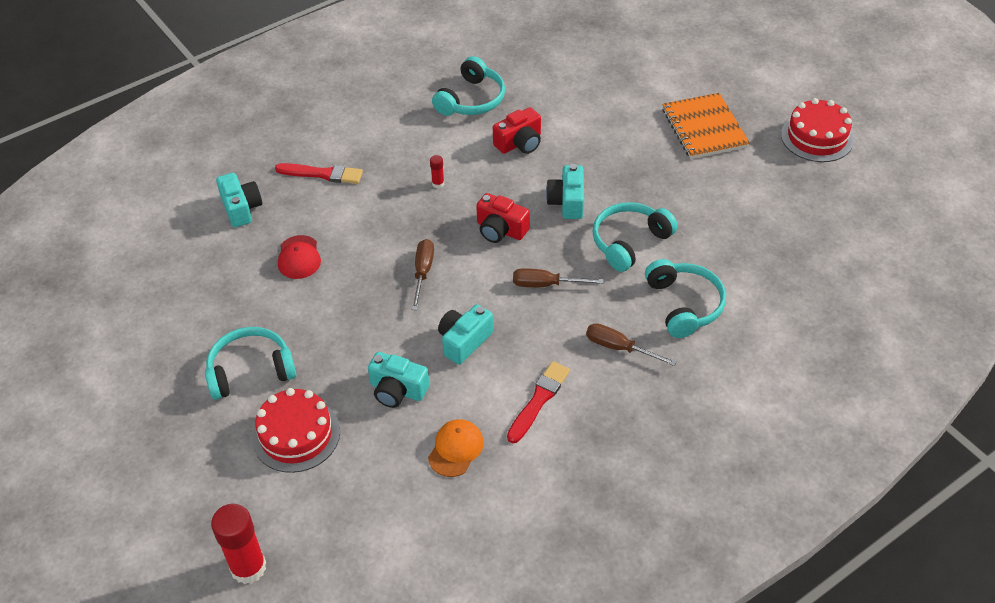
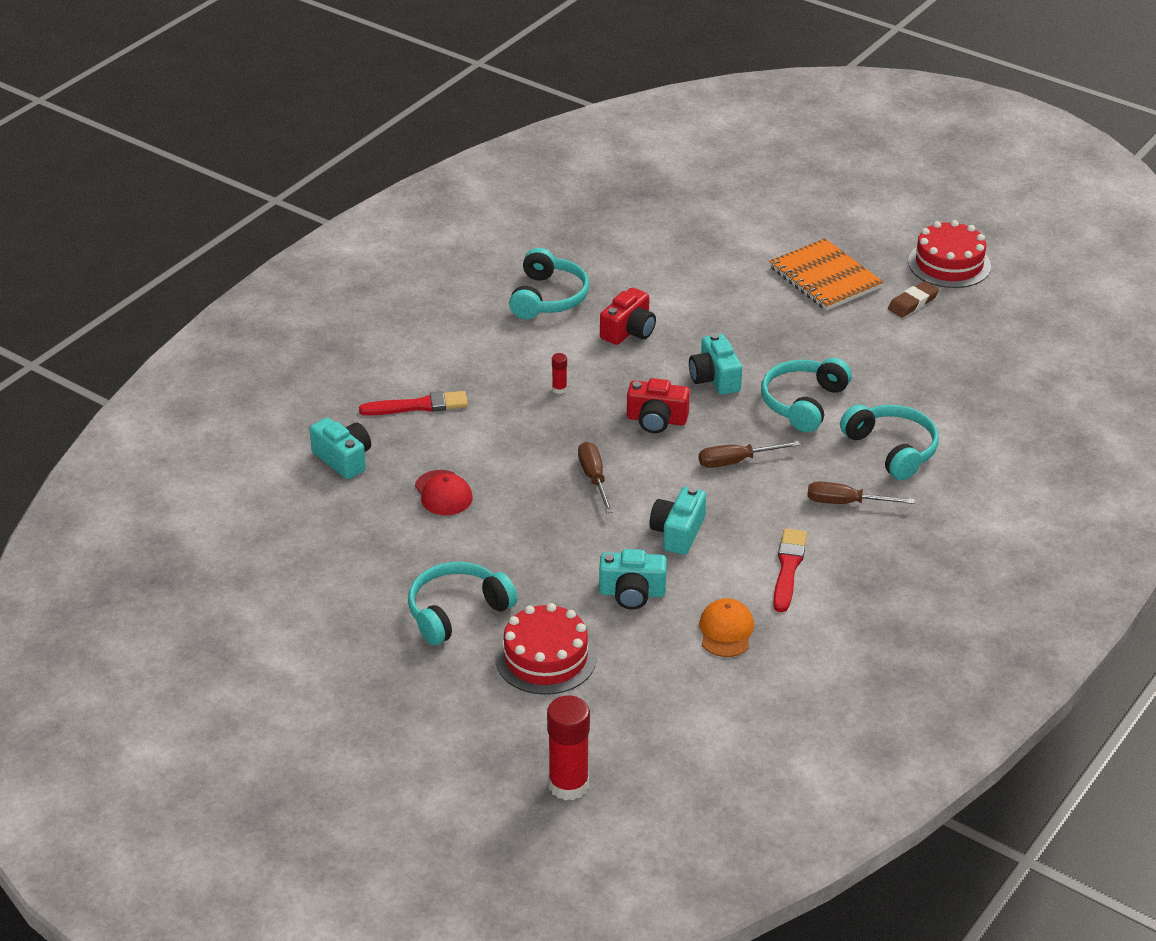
camera: 20 degrees left, 10 degrees down
none -> brown eraser [888,281,939,317]

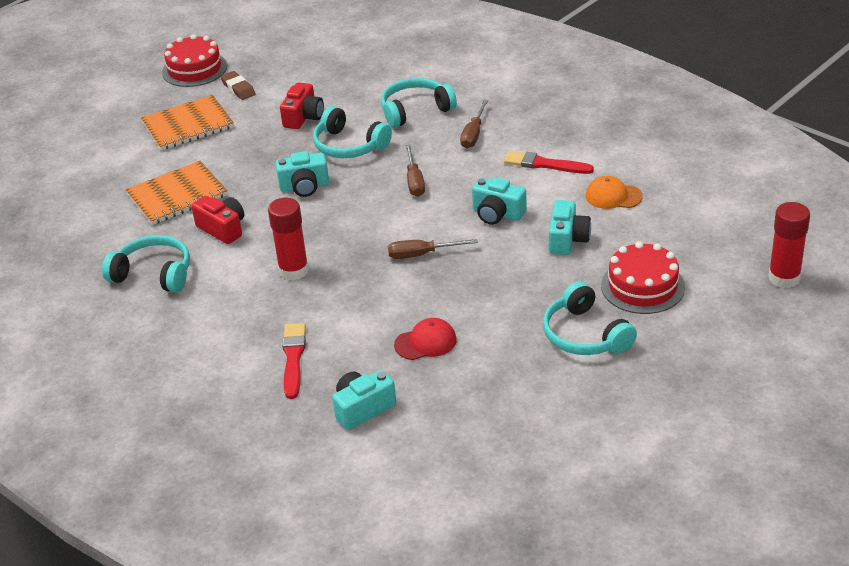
camera: 80 degrees left, 0 degrees up
red glue stick [552,353,567,394] -> red glue stick [268,198,309,280], size x2.22
red camera [627,378,690,433] -> red camera moved to [280,82,324,129]
none -> orange notebook [125,161,227,225]

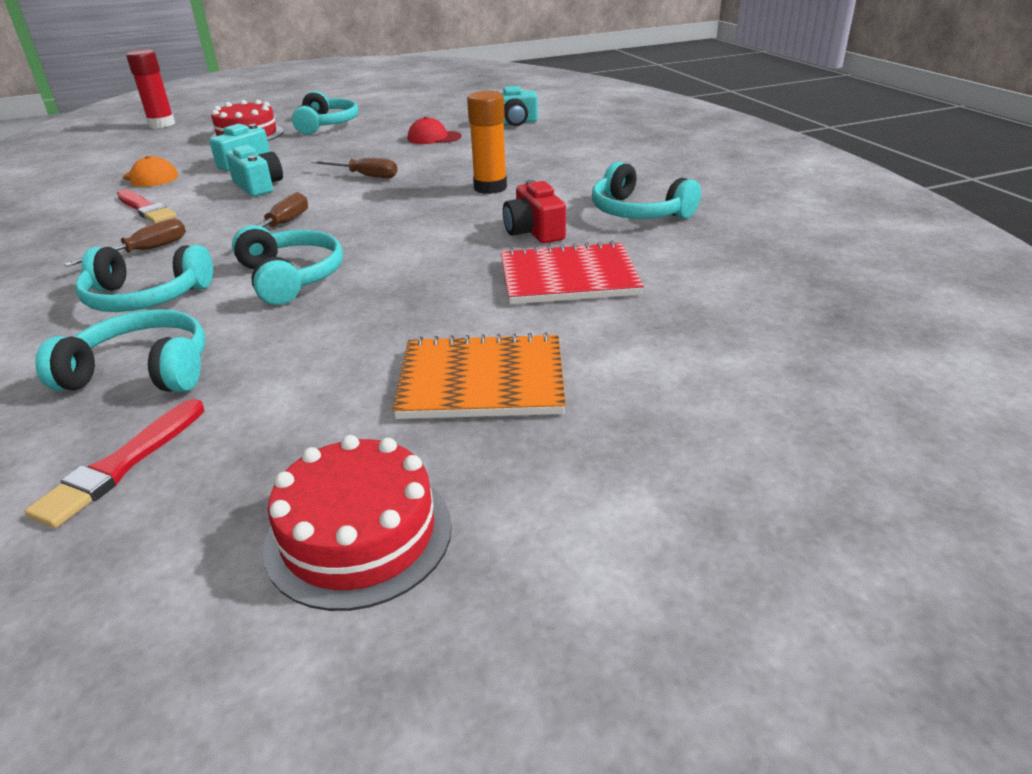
camera: 155 degrees left, 5 degrees down
orange notebook [125,161,227,225] -> red notebook [501,241,644,304]
brown eraser [221,71,256,100] -> none
red glue stick [268,198,309,280] -> orange glue stick [467,91,507,194]
turquoise camera [275,151,329,197] -> none
red camera [280,82,324,129] -> none
red brush [282,323,306,399] -> red brush moved to [24,399,205,528]
none -> turquoise headphones [35,309,205,392]

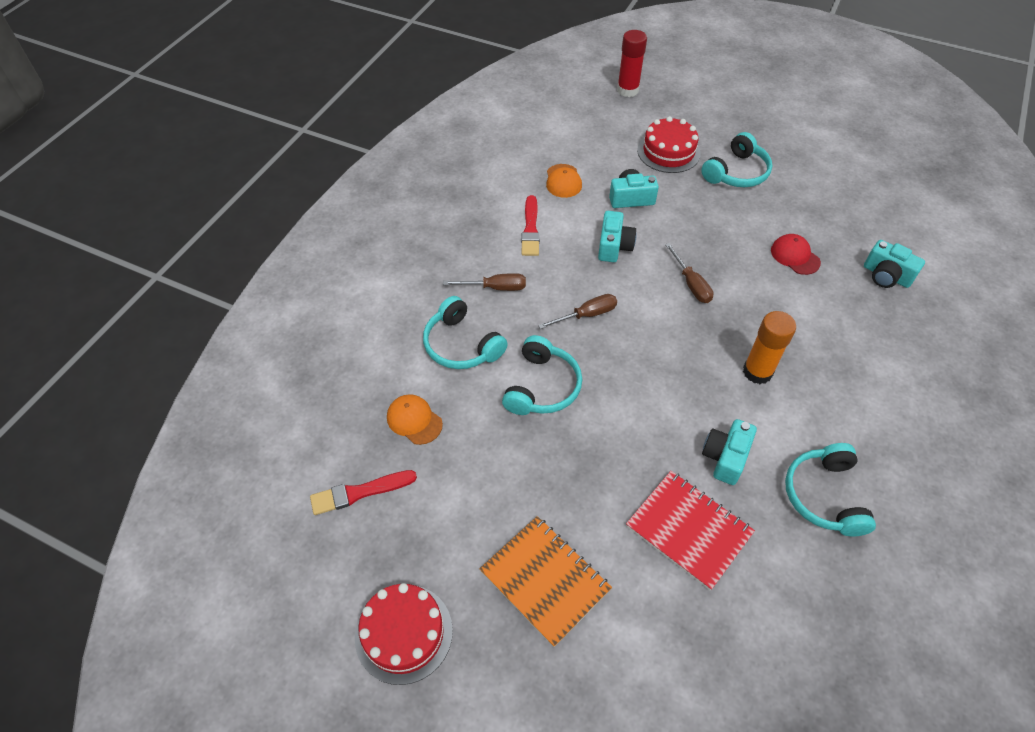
camera: 45 degrees right, 20 degrees up
turquoise headphones [35,309,205,392] -> orange cap [387,394,443,445]
red camera [503,180,566,243] -> turquoise camera [702,419,757,485]

